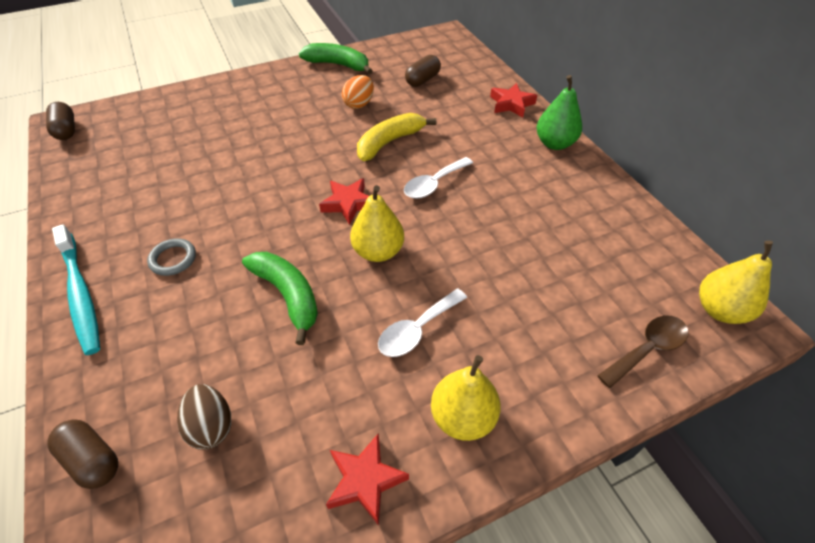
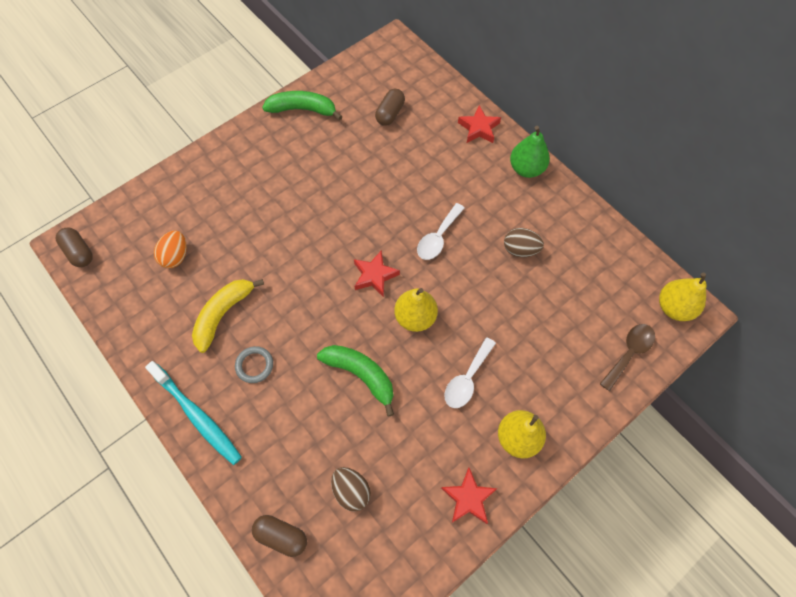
camera: 15 degrees left, 15 degrees up
orange egg [342,75,374,109] -> orange egg moved to [154,231,187,268]
yellow banana [357,113,436,161] -> yellow banana moved to [192,279,264,353]
none -> brown egg [504,228,544,257]

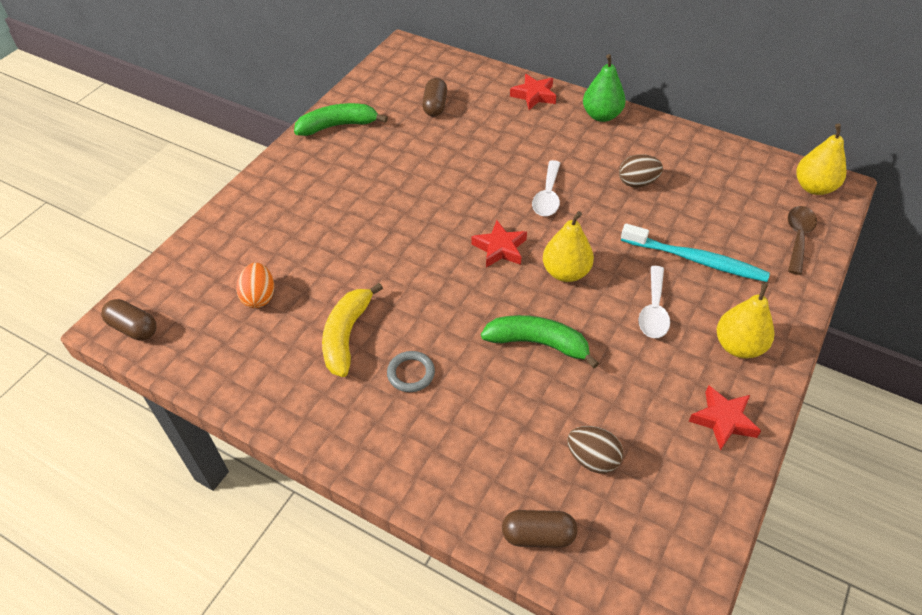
camera: 20 degrees left, 15 degrees down
turquoise toothbrush [145,361,242,465] -> turquoise toothbrush moved to [621,224,770,282]

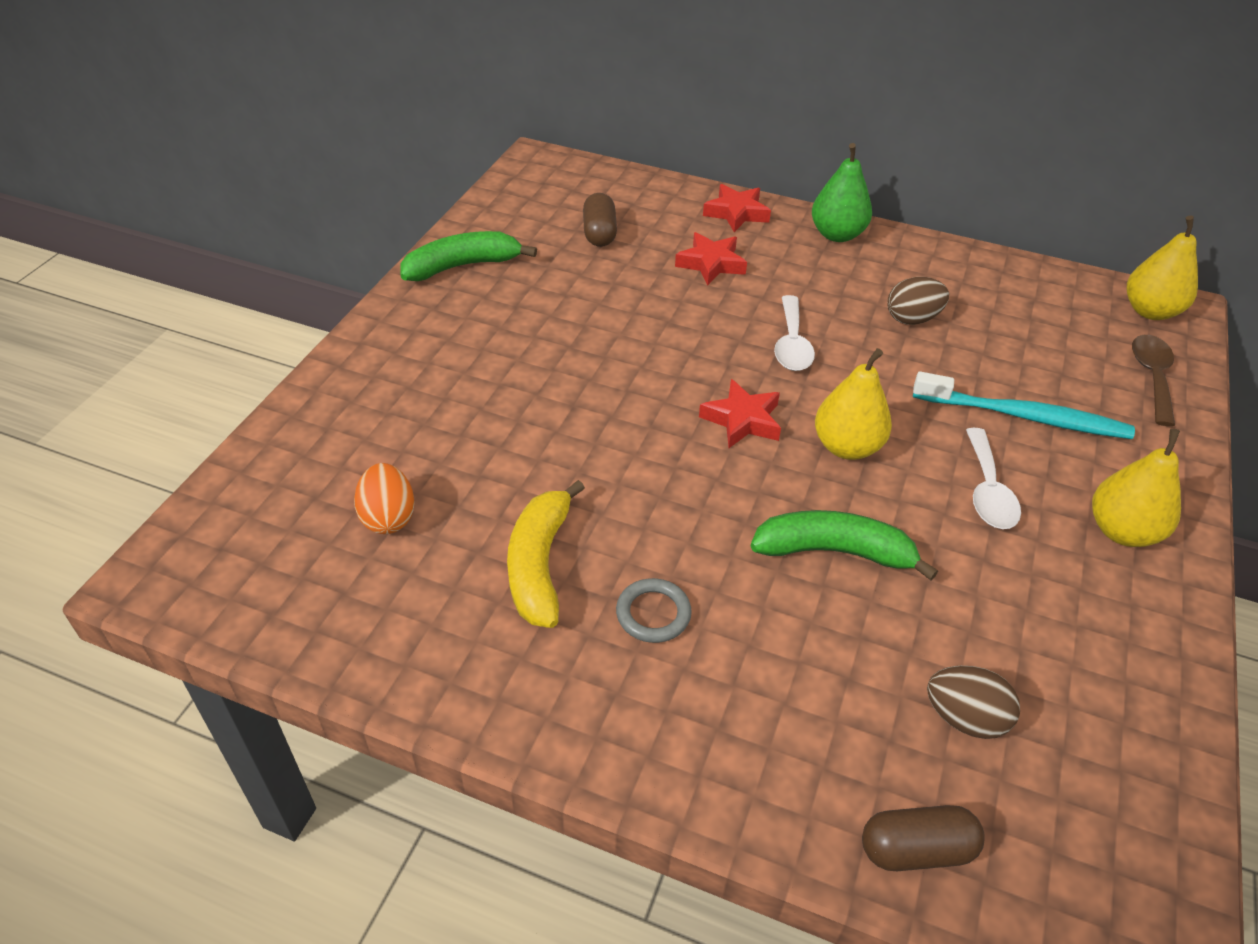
camera: 10 degrees left, 5 degrees down
brown capsule [101,299,157,341] -> none
red star [689,385,761,451] -> red star moved to [675,232,747,286]

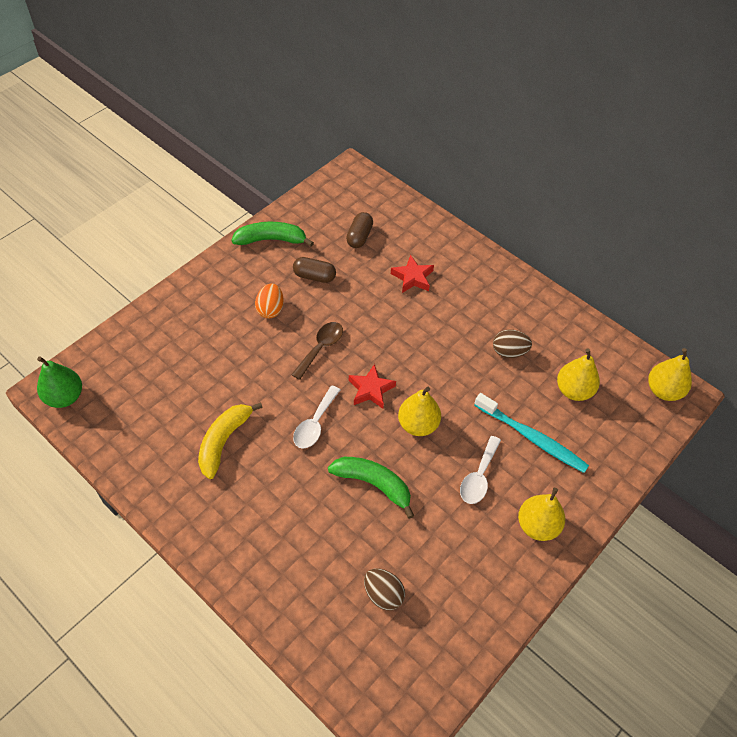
camera: 20 degrees right, 10 degrees up
orange egg [354,463,415,534] -> orange egg moved to [255,284,284,319]
grey ring [616,578,692,643] -> none
red star [703,184,771,232] -> none
white spoon [774,295,815,371] -> white spoon moved to [293,386,340,449]
green pear [812,143,872,242] -> green pear moved to [37,356,82,408]
brown capsule [862,805,985,871] -> brown capsule moved to [293,257,336,283]
brown spoon [1132,335,1175,426] -> brown spoon moved to [291,322,343,380]
none -> yellow pear [557,349,600,401]

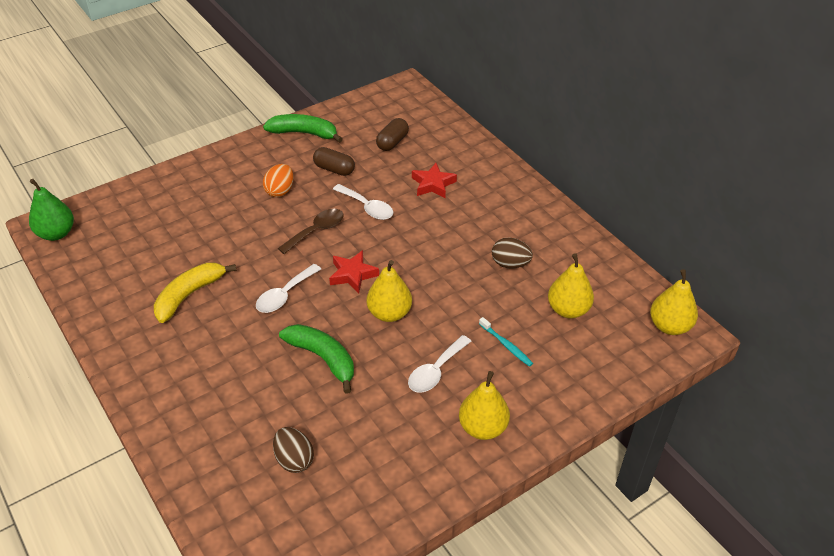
camera: 15 degrees right, 10 degrees down
turquoise toothbrush [474,393,589,473] -> turquoise toothbrush [479,317,533,367], size x0.52
none -> white spoon [333,184,393,220]

